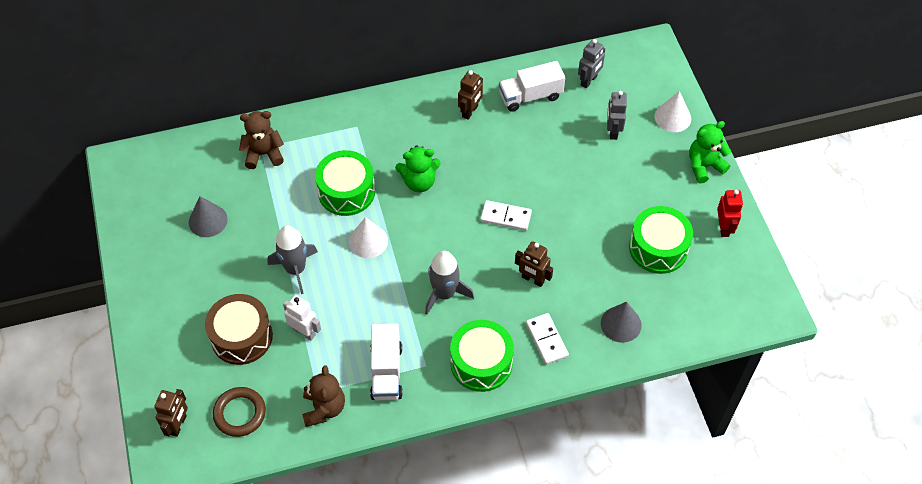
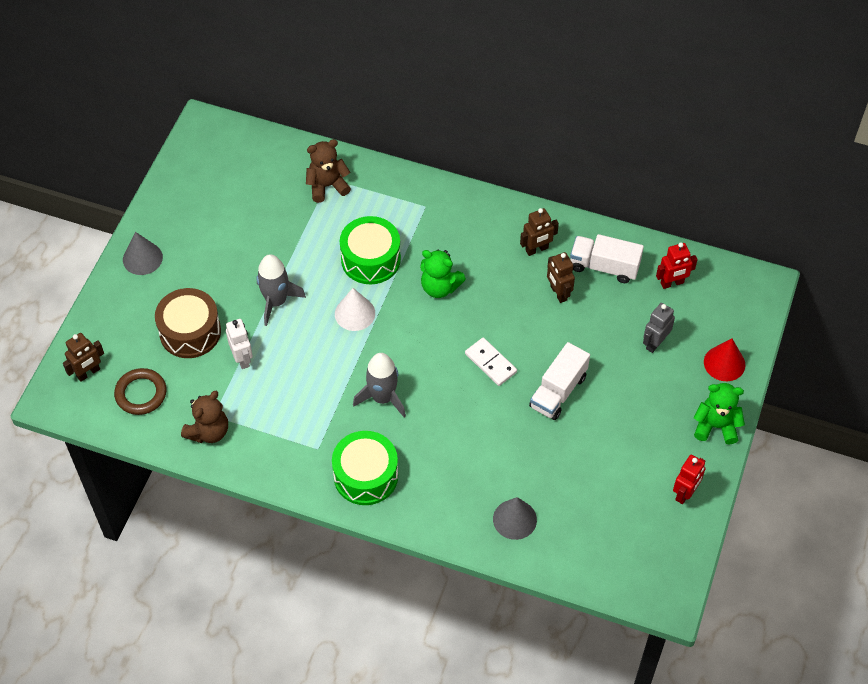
camera: 35 degrees right, 0 degrees up
grey cone [189,196,228,237] -> grey cone moved to [123,232,163,275]
brown teddy bear [239,111,284,169] -> brown teddy bear turned 45 degrees counterclockwise [306,139,351,203]
white truck [370,324,403,400] -> white truck moved to [529,342,590,420]
brown robot [515,241,553,287] -> brown robot moved to [547,252,575,303]
white domino [526,313,569,365] -> none
grey robot [578,39,605,88] -> red robot [656,242,698,289]
green drum [629,206,693,274] -> none
white cone [655,91,691,132] -> red cone [704,338,745,381]

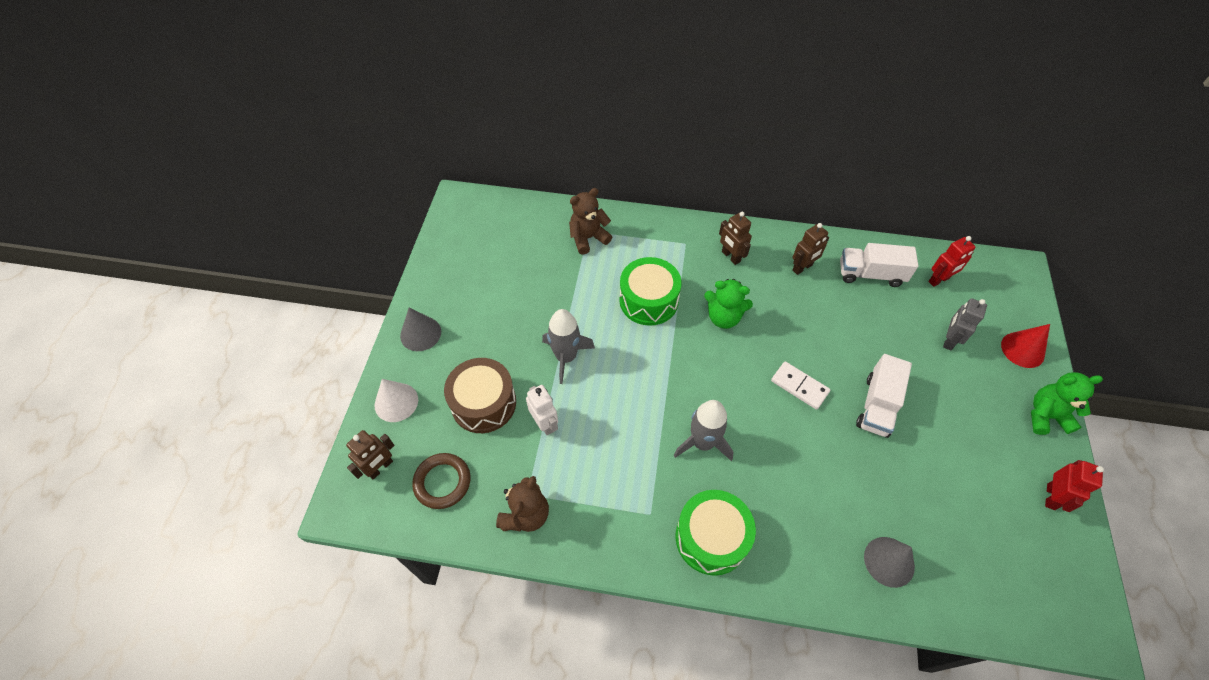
camera: 10 degrees left, 0 degrees up
white cone [335,288,375,331] -> white cone moved to [375,379,418,422]
brown robot [547,252,575,303] -> brown robot moved to [719,212,752,265]

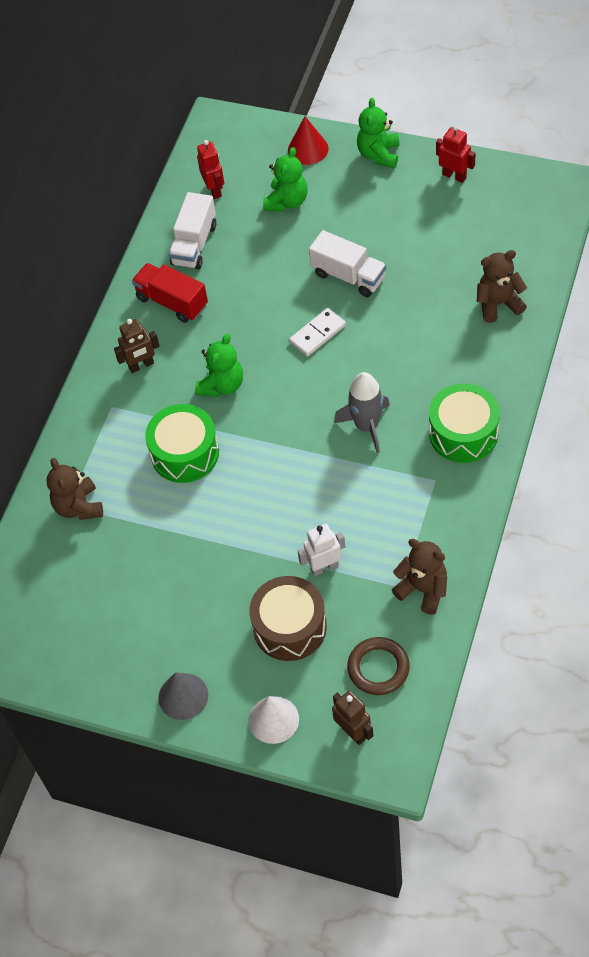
camera: 75 degrees left, 0 degrees up
grey rocket [542,309,595,384] -> none
brown robot [792,223,829,275] -> red truck [132,263,208,323]
grey cone [864,537,915,588] -> brown teddy bear [477,250,527,323]
grey robot [943,298,987,350] -> green teddy bear [263,147,308,212]

